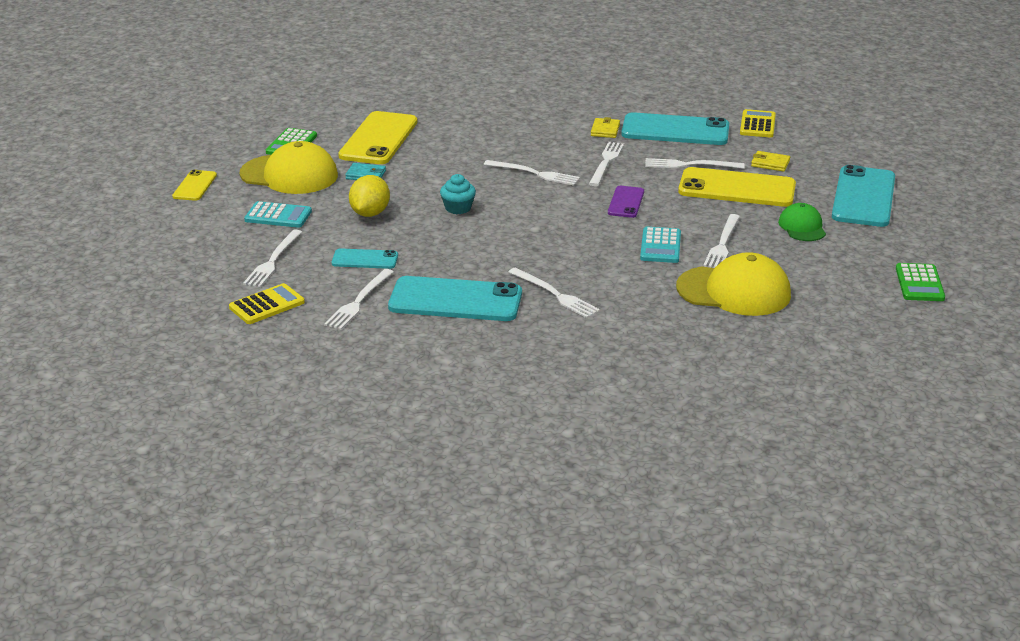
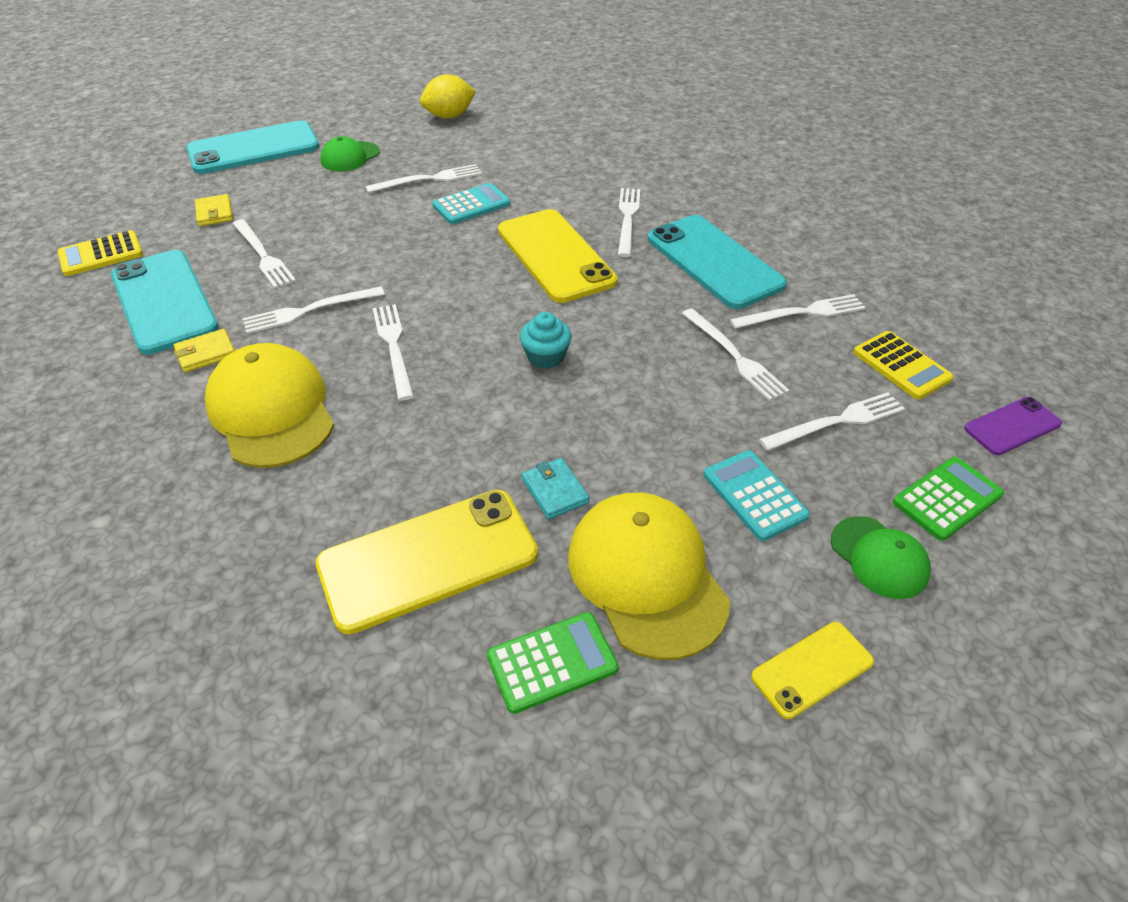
camera: 130 degrees left, 15 degrees up
yellow calculator [229,283,305,324] -> yellow calculator turned 135 degrees counterclockwise [853,331,954,399]
turquoise phone [332,249,398,269] -> white fork [682,308,790,401]
yellow lemon [349,175,390,217] -> yellow lemon moved to [420,74,476,119]
purple phone [608,186,644,218] -> purple phone moved to [964,397,1062,455]
yellow cap [676,252,791,316] -> yellow cap moved to [205,343,334,468]
yellow phone [678,167,796,207] -> yellow phone moved to [498,209,617,303]
green calculator [896,263,945,301] -> green calculator moved to [893,457,1004,541]
none -> green cap [831,516,931,599]

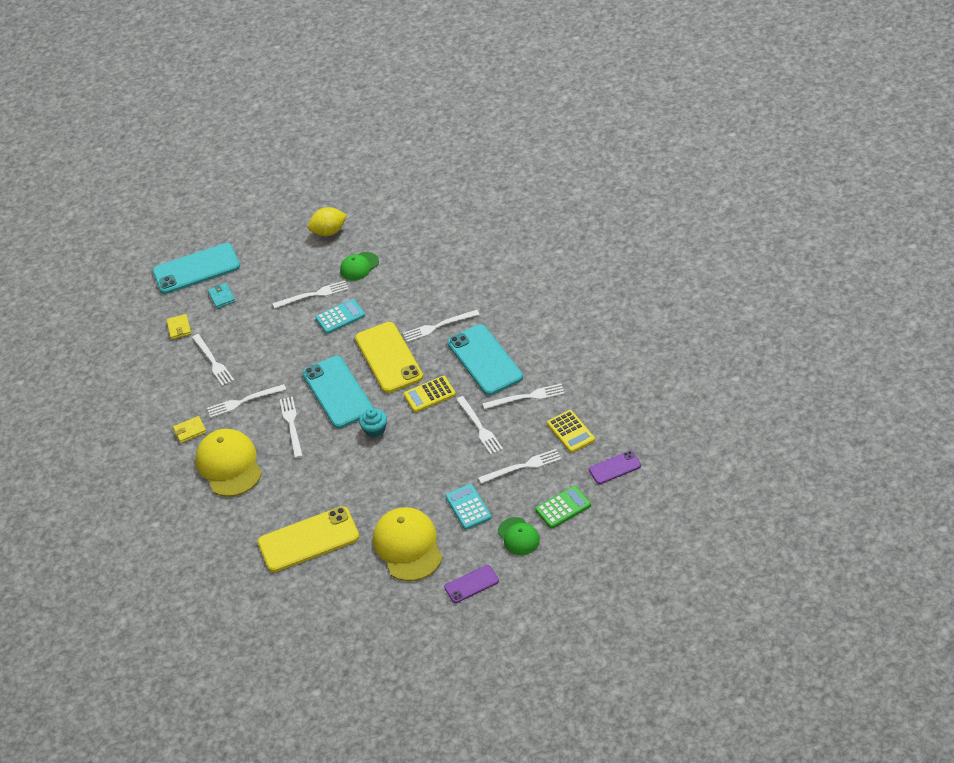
camera: 10 degrees right, 0 degrees up
yellow calculator [57,230,143,276] -> yellow calculator moved to [404,376,456,412]
turquoise phone [111,250,219,355] -> turquoise phone moved to [302,356,373,428]
green cap [320,136,380,172] -> green cap moved to [340,252,379,280]
green calculator [487,612,618,714] -> none
turquoise wallet [521,458,589,519] -> turquoise wallet moved to [208,283,235,309]
white fork [618,188,640,257] -> white fork turned 120 degrees counterclockwise [403,310,479,342]
yellow phone [751,622,874,719] -> purple phone [444,565,499,603]

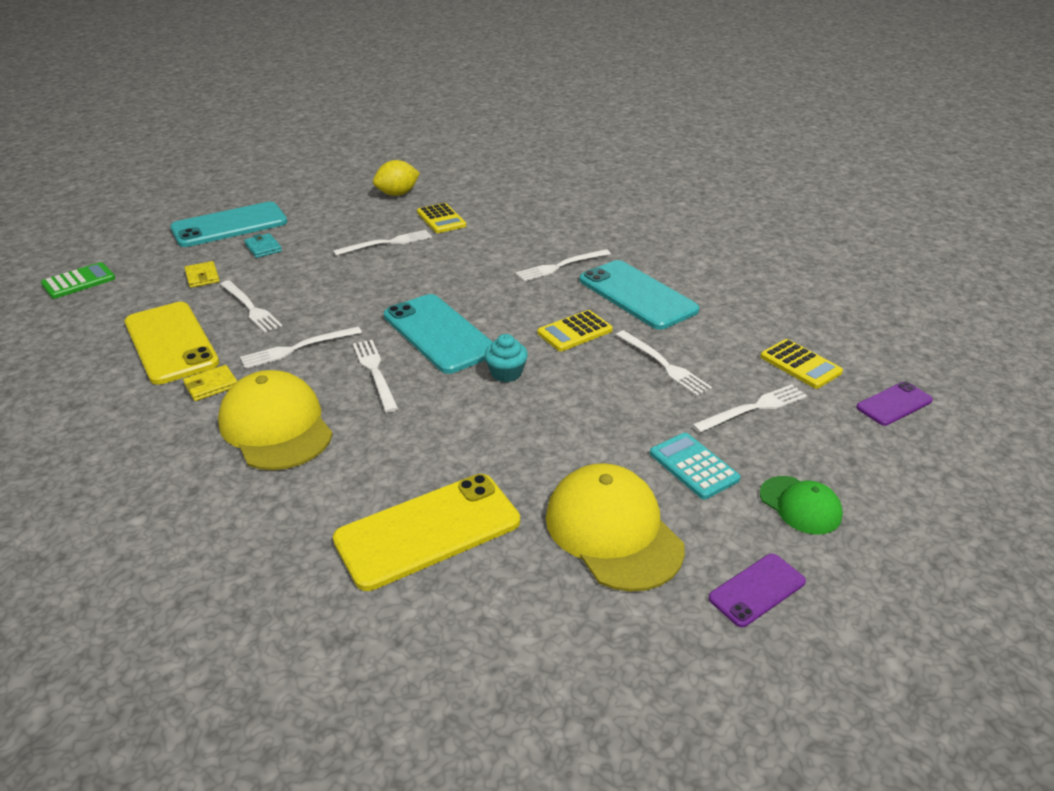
camera: 15 degrees left, 10 degrees down
turquoise calculator [315,299,365,334] -> none
green cap [340,252,379,280] -> yellow calculator [417,203,466,233]
yellow phone [355,322,423,393] -> yellow phone moved to [125,302,219,385]
white fork [483,384,565,409] -> none
green calculator [535,486,591,529] -> green calculator moved to [41,262,115,299]

